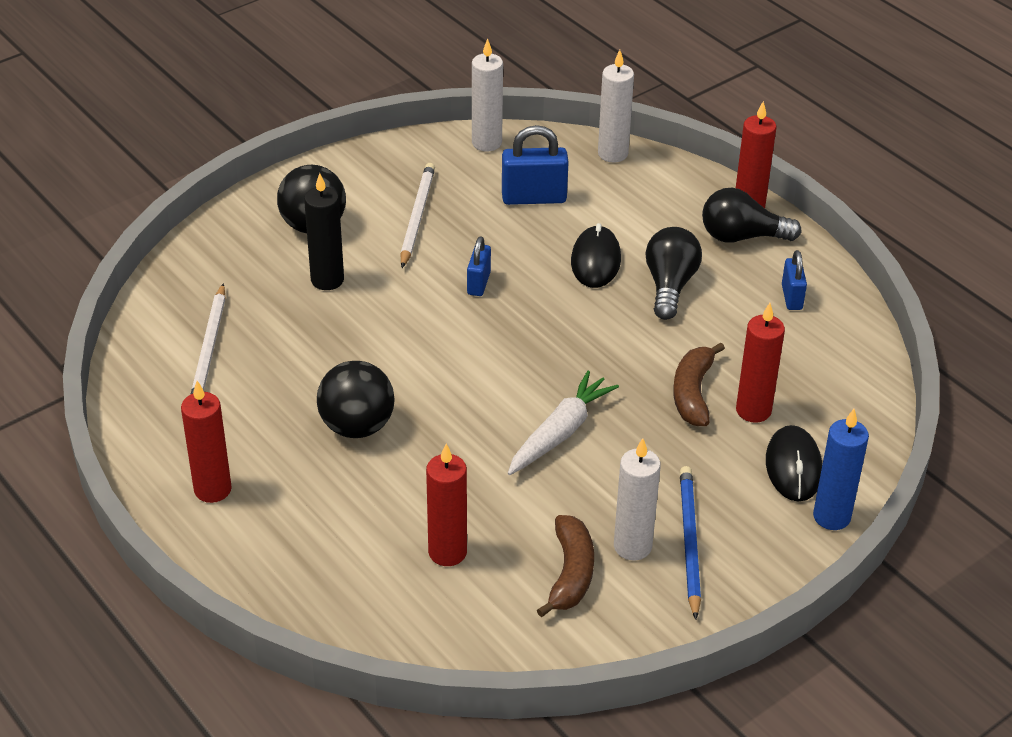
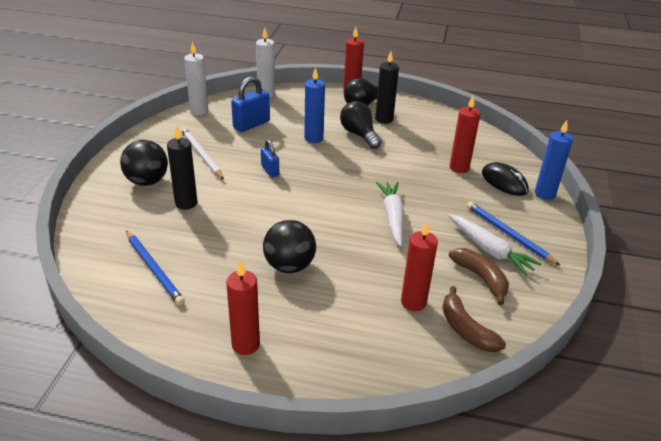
camera: 40 degrees left, 5 degrees down
white pencil [190,283,225,395] -> blue pencil [126,231,185,305]
black mouse [571,223,621,288] -> blue candle [304,67,325,143]
white candle [614,438,661,560] -> white carrot [448,214,541,276]
brown banana [673,342,725,426] -> brown banana moved to [442,286,506,352]
blue padlock [782,250,807,310] -> none
none -> black candle [375,51,399,124]

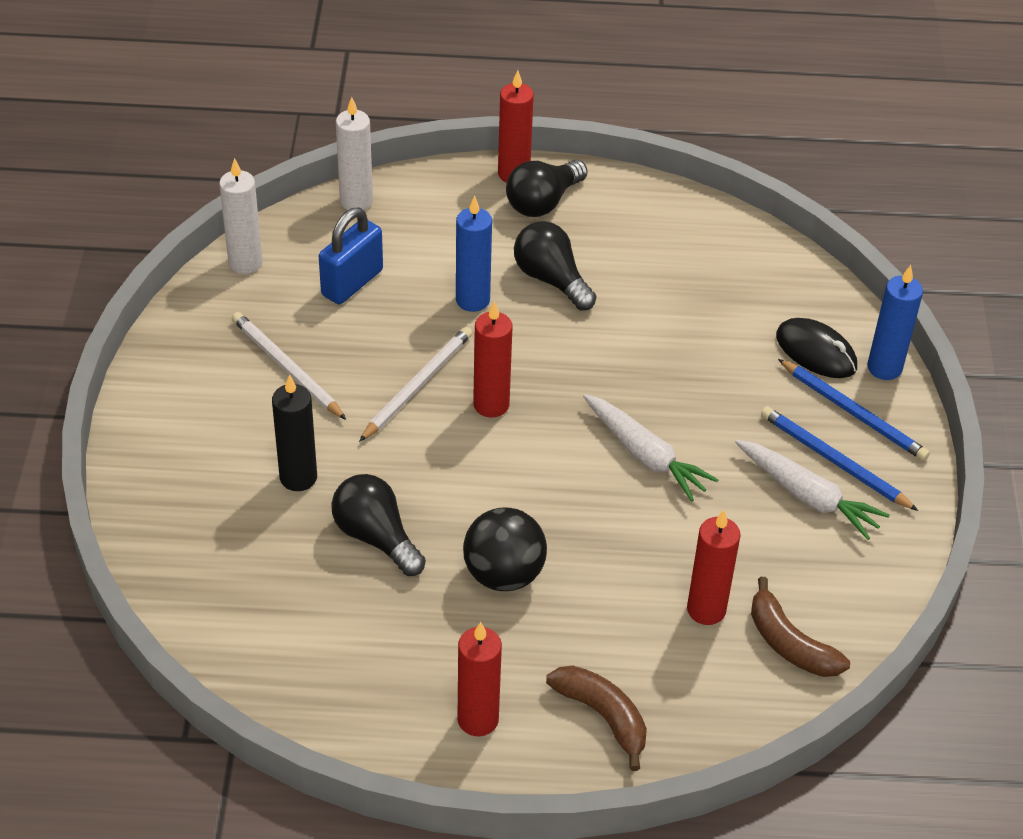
camera: 10 degrees left, 10 degrees up
black ball [120,140,168,186] -> none
blue pencil [126,231,185,305] -> blue pencil moved to [778,359,930,461]
blue padlock [261,140,279,177] -> white pencil [359,327,472,442]
black candle [375,51,399,124] -> none
white carrot [376,182,404,247] -> white carrot turned 150 degrees clockwise [583,394,719,502]
brown banana [449,248,509,305] -> brown banana moved to [546,665,647,771]
red candle [450,96,481,173] -> red candle moved to [473,301,513,418]
none -> black light bulb [331,474,426,576]

